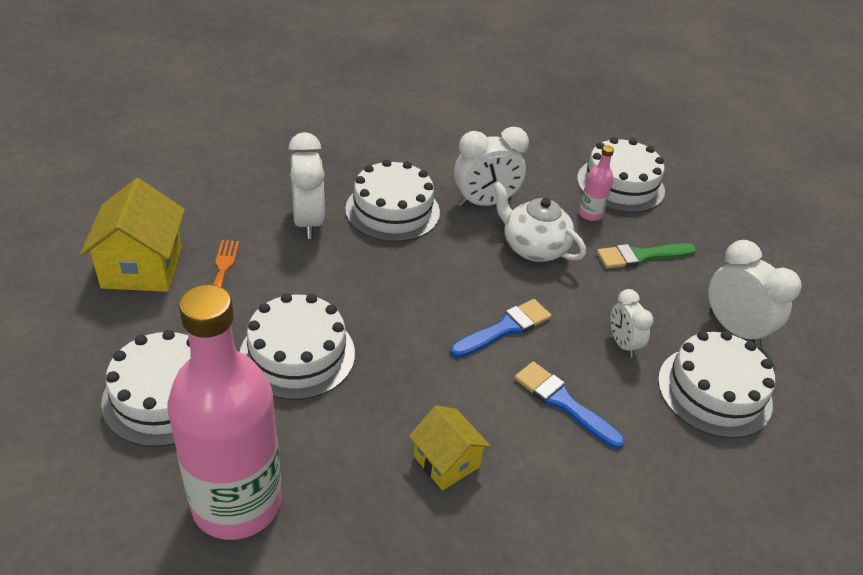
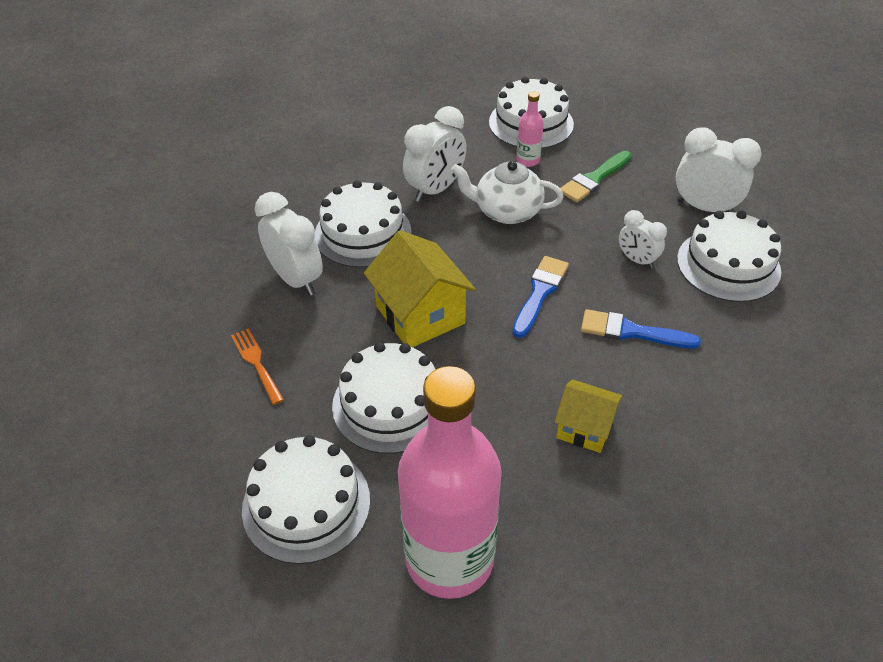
camera: 25 degrees left, 5 degrees up
yellow house [80,178,185,292] -> yellow house moved to [364,230,476,347]

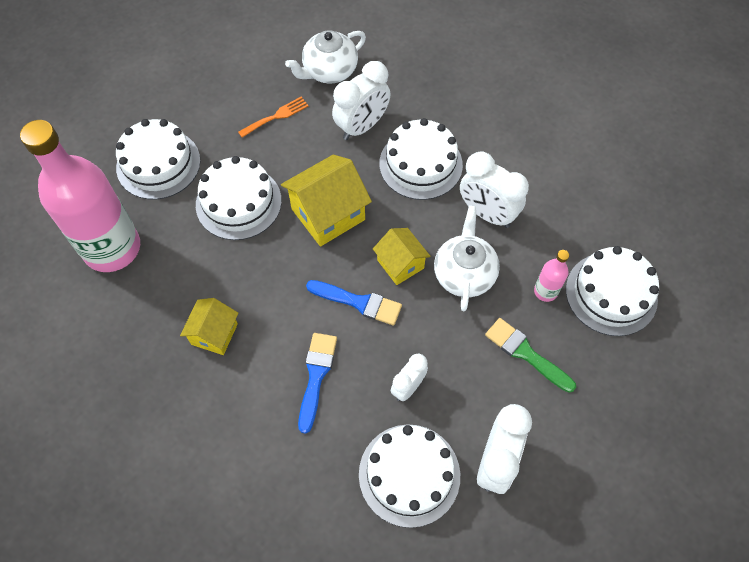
camera: 85 degrees right, 15 degrees up
none -> white teapot [285,30,366,84]
none -> yellow house [373,228,431,285]

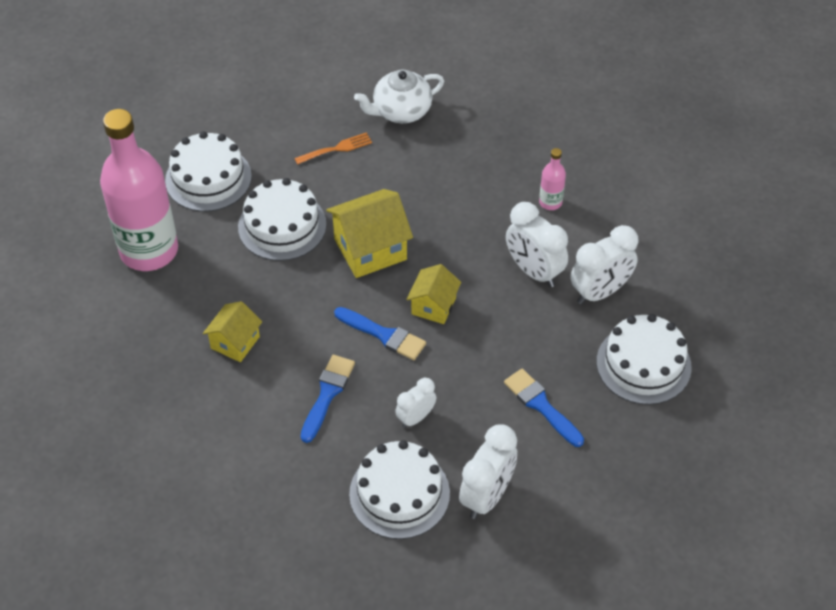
camera: 10 degrees right, 10 degrees down
white clock [332,61,391,140] -> white clock moved to [570,225,639,305]
yellow house [373,228,431,285] -> yellow house turned 45 degrees clockwise [406,264,461,324]
white cake [379,118,463,200] -> none
white teapot [434,206,500,312] -> none
green brush [485,318,576,393] -> blue brush [504,368,584,447]
pink bottle [534,250,569,302] -> pink bottle moved to [539,148,566,210]

